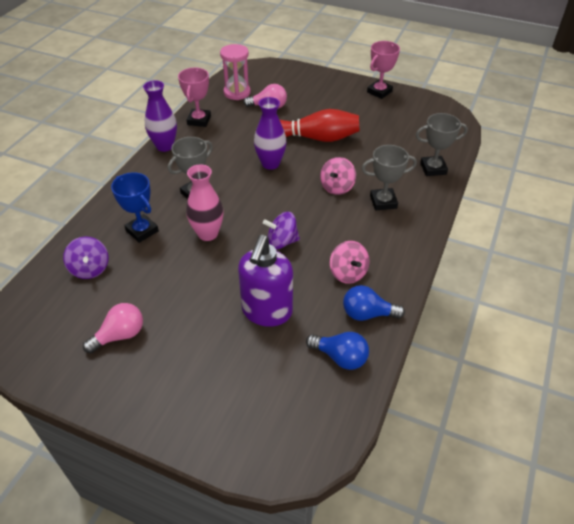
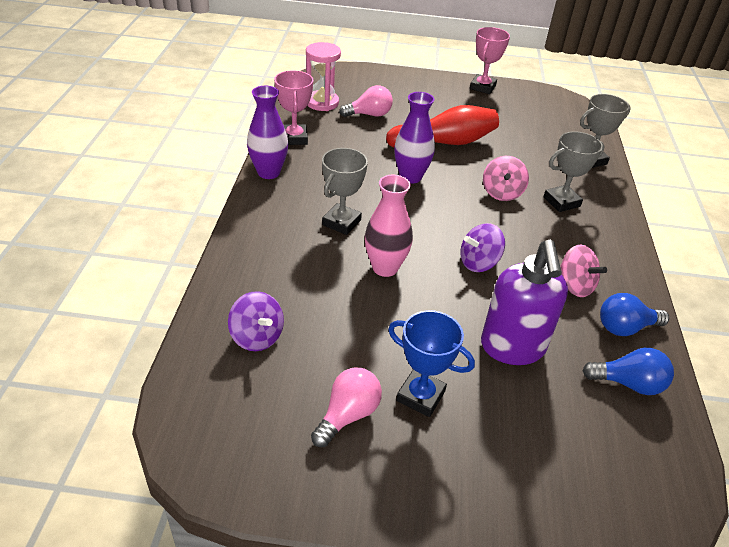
camera: 20 degrees left, 5 degrees down
blue trophy [111,172,159,243] -> blue trophy moved to [388,310,475,417]

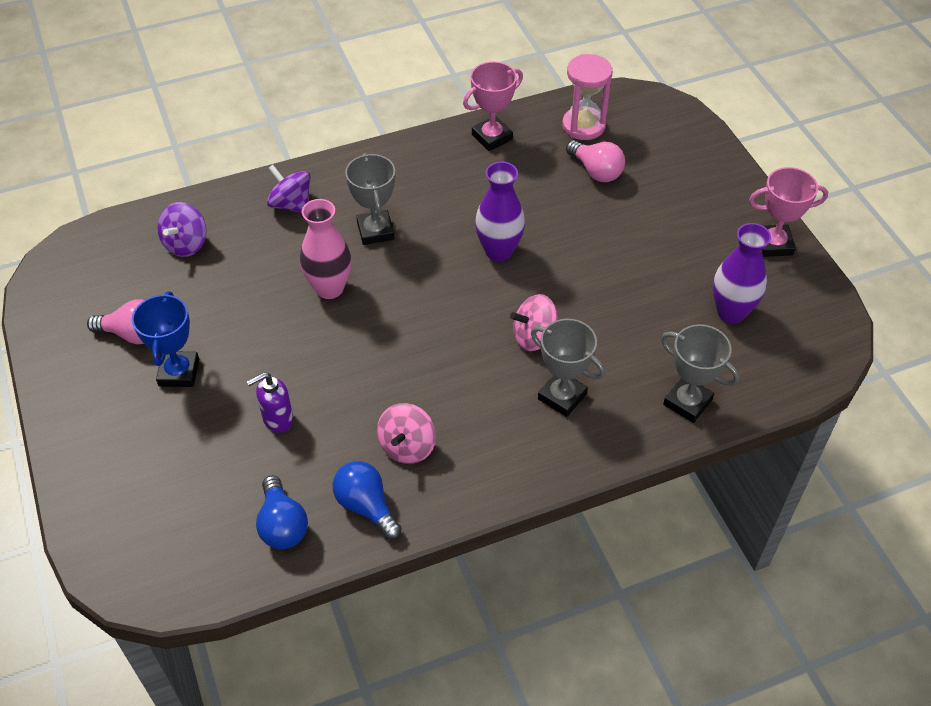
camera: 65 degrees right, 10 degrees up
purple vase [247,86,288,179] -> purple vase moved to [713,223,771,323]
grey trophy [322,148,368,235] -> grey trophy turned 75 degrees clockwise [345,153,395,245]
red bowling pin [386,105,499,147] -> none
purple spinning top [460,223,505,272] -> purple spinning top moved to [267,165,311,213]
purple soap dispenser [481,240,568,365] -> purple soap dispenser [247,372,293,433], size x0.53

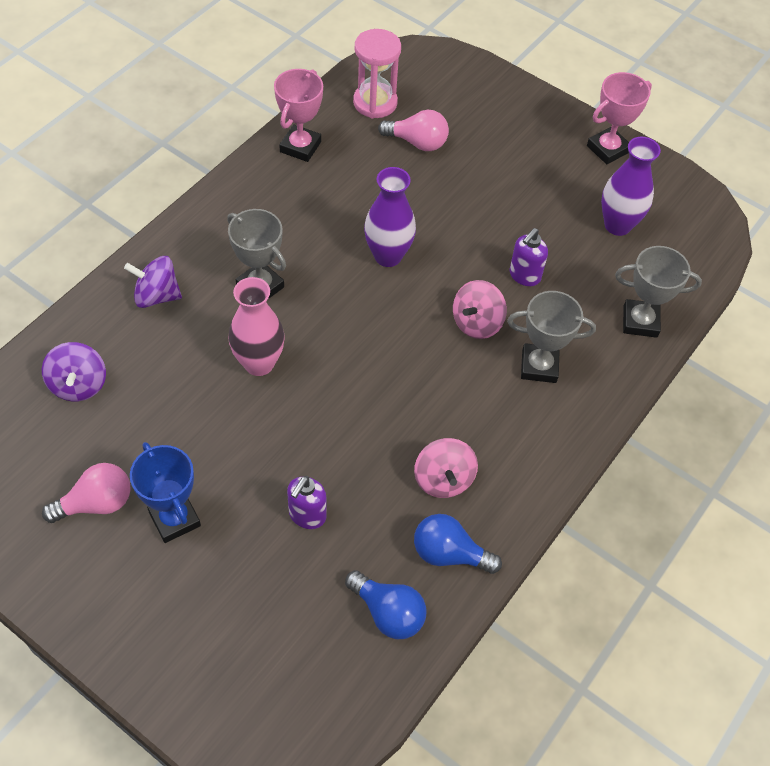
camera: 35 degrees left, 5 degrees up
none -> purple soap dispenser [510,228,548,286]

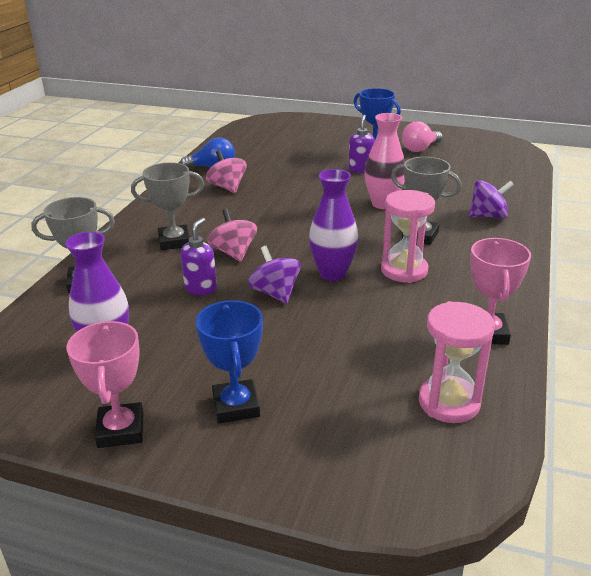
camera: 165 degrees right, 25 degrees down
purple spinning top [42,342,106,401] -> purple spinning top moved to [248,246,301,304]
purple soap dispenser [287,476,327,529] -> purple soap dispenser moved to [349,114,375,173]
blue light bulb [345,570,426,639] -> none
pink light bulb [378,110,449,151] -> none
pink spinning top [453,280,507,339] -> pink spinning top turned 45 degrees counterclockwise [208,209,257,262]
pink trophy [587,72,652,164] -> pink trophy turned 45 degrees counterclockwise [67,321,143,448]
none -> blue trophy [196,300,263,423]
none -> pink hourglass [381,190,435,283]

